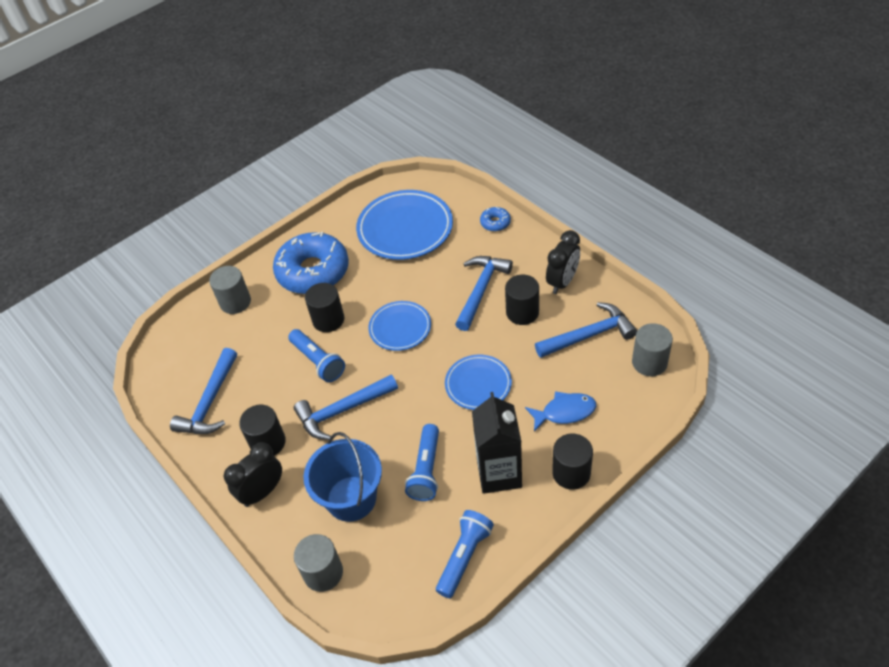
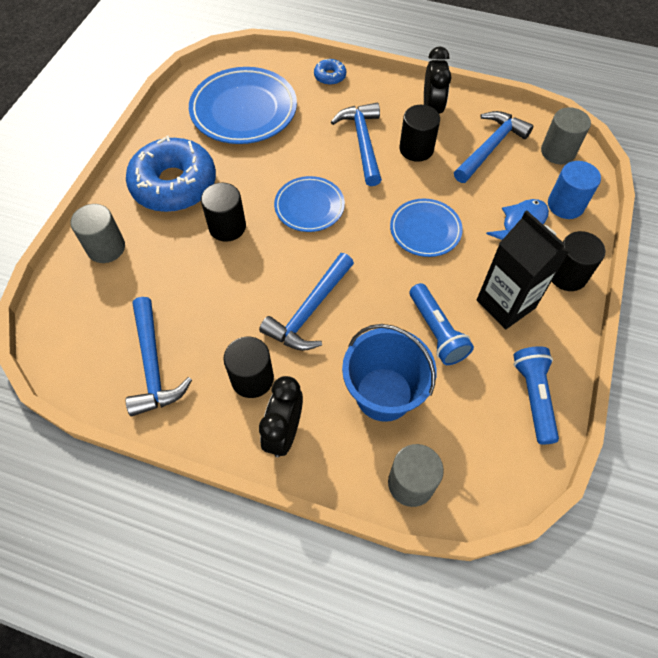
camera: 35 degrees left, 10 degrees up
blue flashlight [288,329,345,382] -> none
none -> blue cylinder [548,161,601,219]

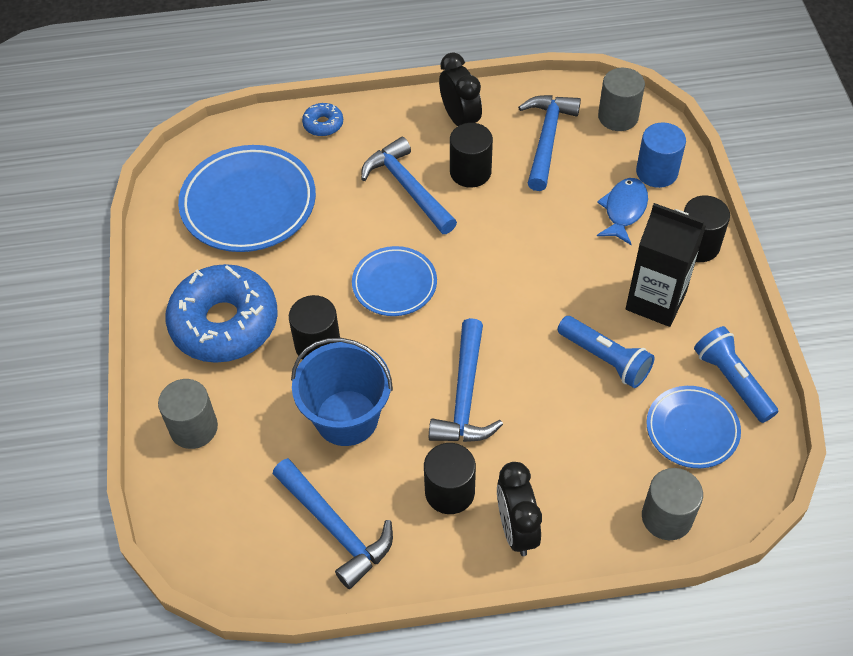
camera: 25 degrees left, 5 degrees down
blue bucket [342,324,437,422] -> blue bucket moved to [291,338,393,446]
blue plate [390,199,463,257] -> blue plate moved to [646,386,741,468]

